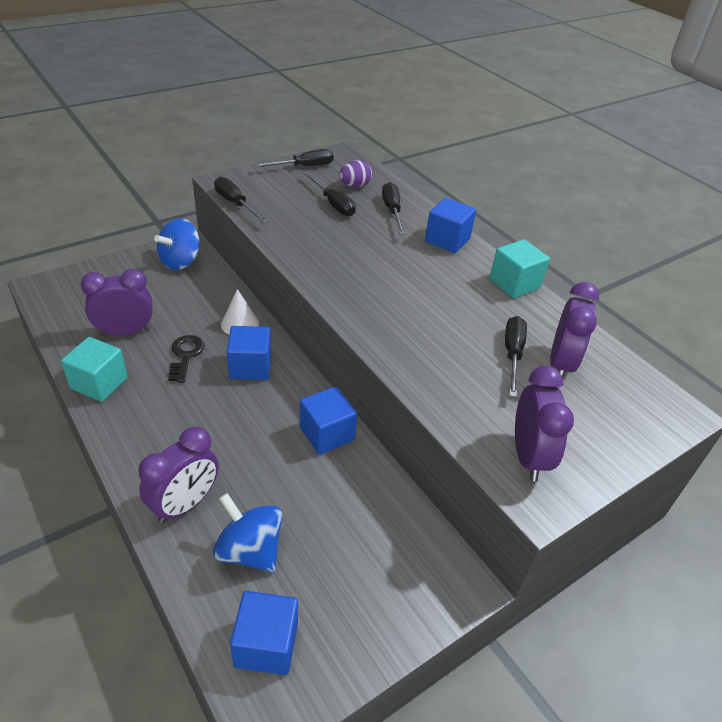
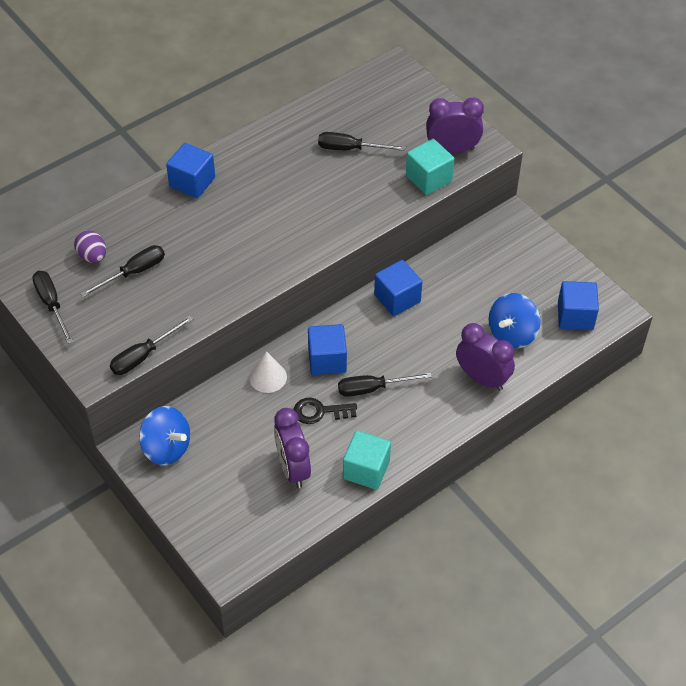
camera: 90 degrees left, 10 degrees up
black screwdriver [382,182,405,234] -> black screwdriver moved to [338,373,432,397]
turquoise cube [489,239,550,298] -> turquoise cube moved to [406,139,454,195]
purple clock [550,282,599,378] -> none

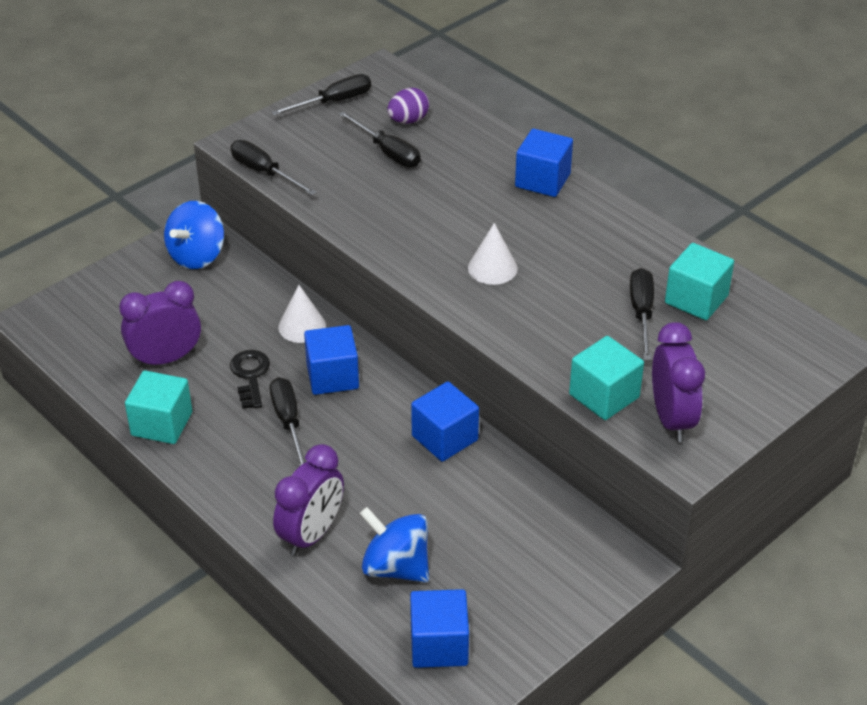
camera: 85 degrees right, 10 degrees down
none -> white cone [468,223,518,285]
none -> turquoise cube [665,243,734,320]

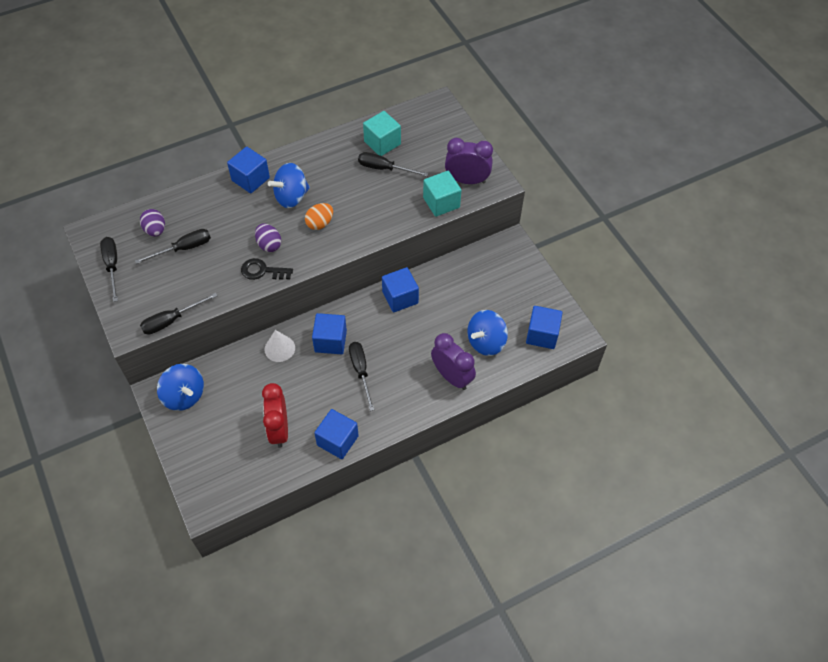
camera: 75 degrees left, 15 degrees up
purple clock [119,281,201,368] -> red clock [262,383,288,448]
turquoise cube [125,370,192,444] -> blue cube [314,409,359,459]
black key [230,350,270,409] -> black key moved to [241,258,293,280]
black screwdriver [270,377,305,466] -> black screwdriver turned 75 degrees clockwise [349,342,374,411]
white cone [468,223,518,285] -> orange egg [305,203,333,230]
none -> purple egg [255,224,281,252]
none -> blue spinning top [268,163,310,208]

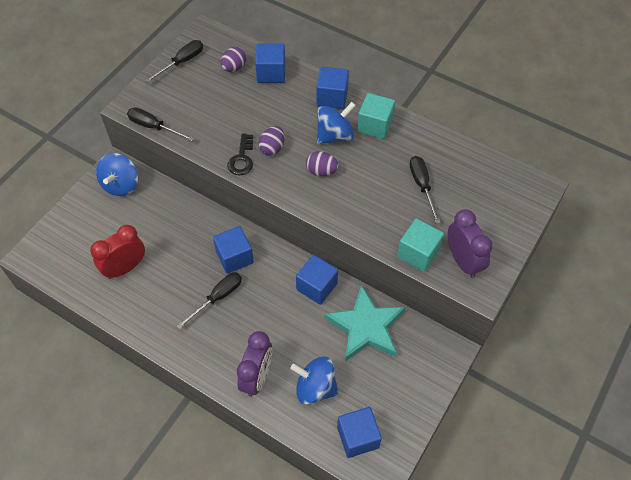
camera: 60 degrees right, 0 degrees up
black screwdriver [135,229,211,264] -> none
black key [241,258,293,280] -> black key turned 150 degrees counterclockwise [227,133,253,175]
white cone [264,330,295,362] -> none
blue spinning top [268,163,310,208] -> blue spinning top turned 120 degrees clockwise [317,102,356,144]
orange egg [305,203,333,230] -> purple egg [306,151,339,176]
blue cube [314,409,359,459] -> blue cube moved to [255,43,286,83]
turquoise cube [363,111,401,156] -> turquoise cube moved to [357,93,395,139]
none -> turquoise star [324,285,405,362]

